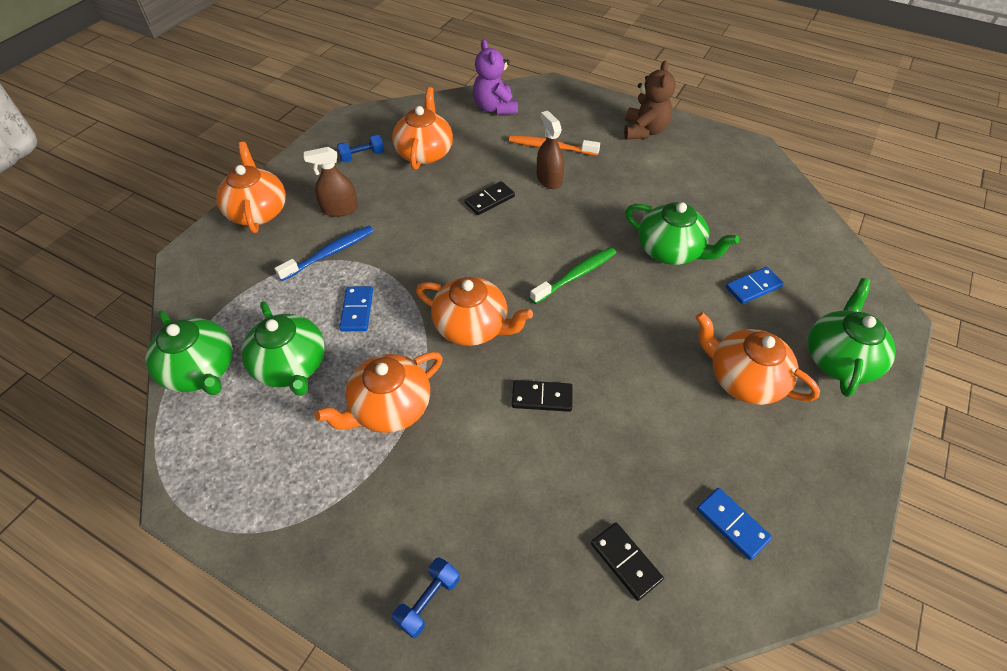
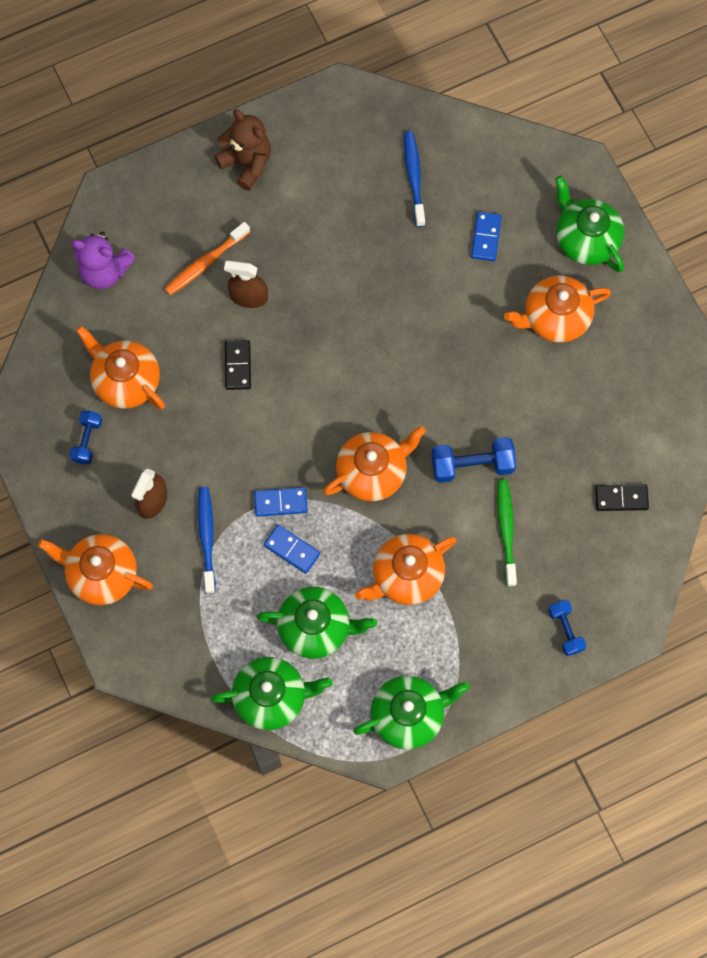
camera: 55 degrees left, 20 degrees up
orange teapot [314,352,443,433] -> orange teapot turned 60 degrees clockwise [355,534,457,605]
black domino [512,380,573,412] -> blue dumbbell [432,437,516,483]
green toothbrush [530,247,617,304] -> green toothbrush moved to [497,479,517,587]
green teapot [625,202,739,265] -> green teapot moved to [353,676,469,749]
blue domino [697,488,772,560] -> blue domino moved to [254,487,308,517]
none -> blue toothbrush [404,131,425,227]

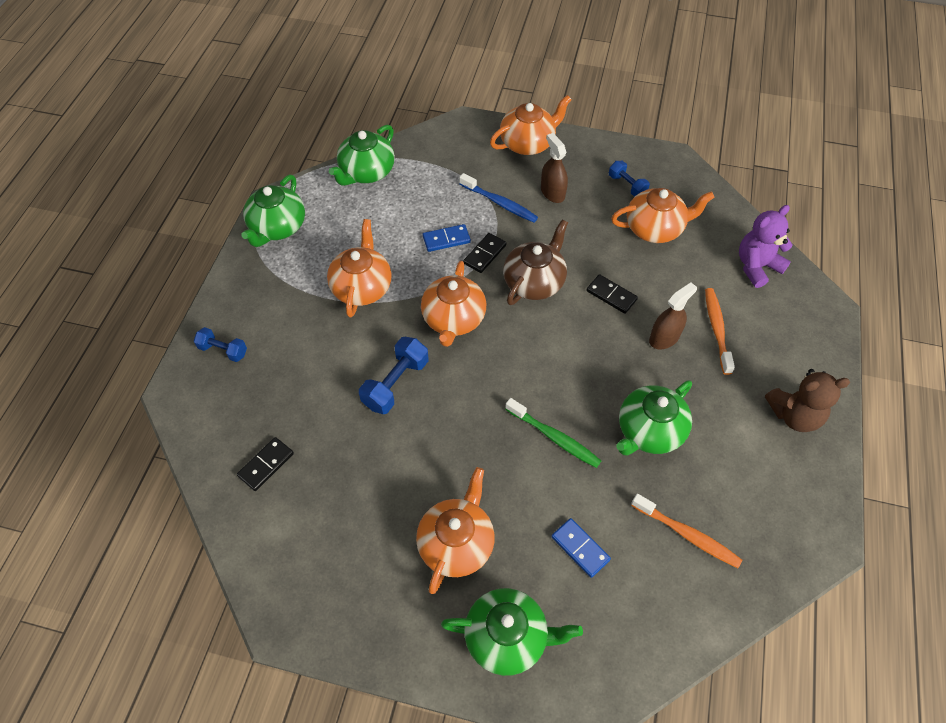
camera: 130 degrees right, 15 degrees down
blue domino [254,487,308,517] -> black domino [463,233,507,273]
green teapot [257,587,377,659] -> green teapot moved to [616,380,692,456]
blue toothbrush [404,131,425,227] -> orange toothbrush [631,494,742,568]
green toothbrush [497,479,517,587] -> green toothbrush moved to [505,398,601,468]
none -> brown teapot [503,220,568,305]

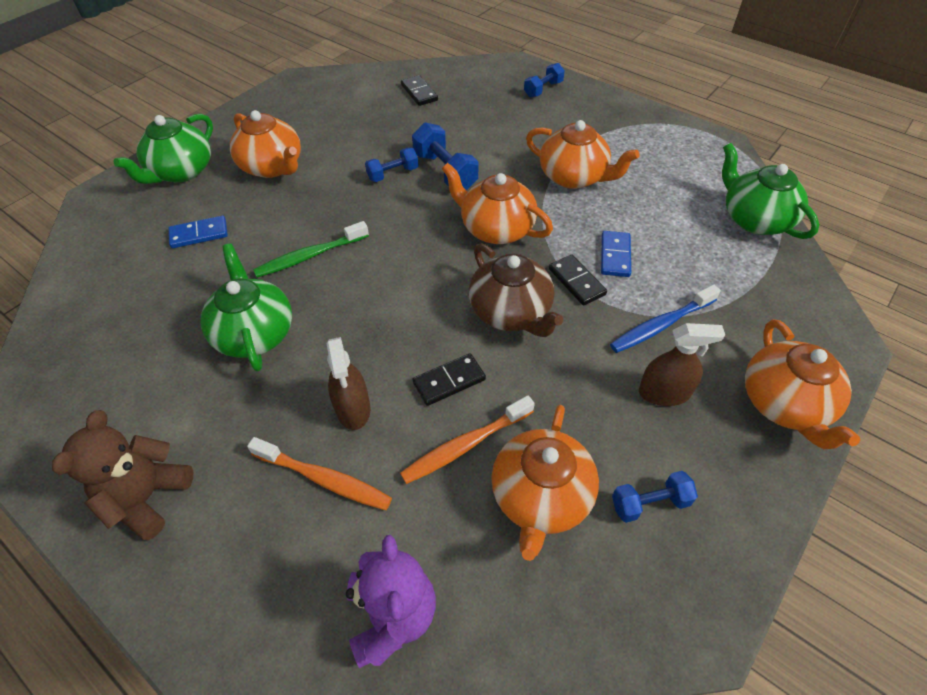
camera: 115 degrees right, 5 degrees down
green teapot [241,175,305,247] -> none
orange toothbrush [631,494,742,568] -> orange toothbrush moved to [400,395,535,484]
none -> blue dumbbell [365,148,419,182]

